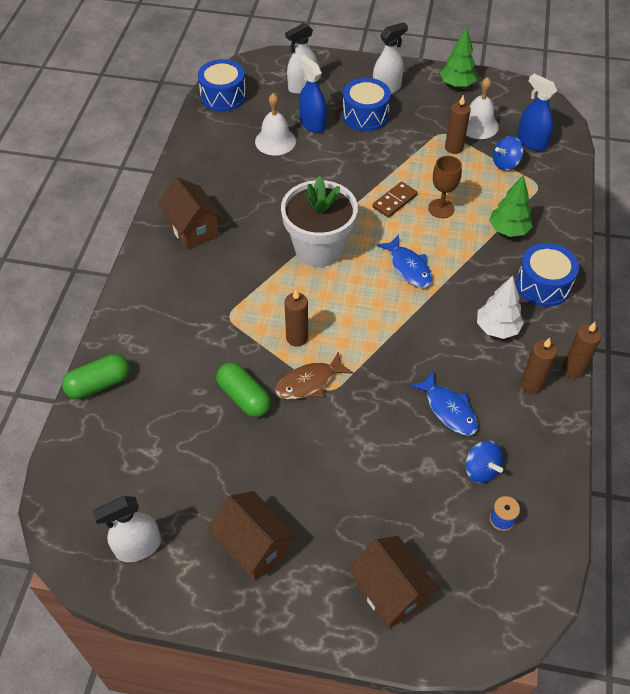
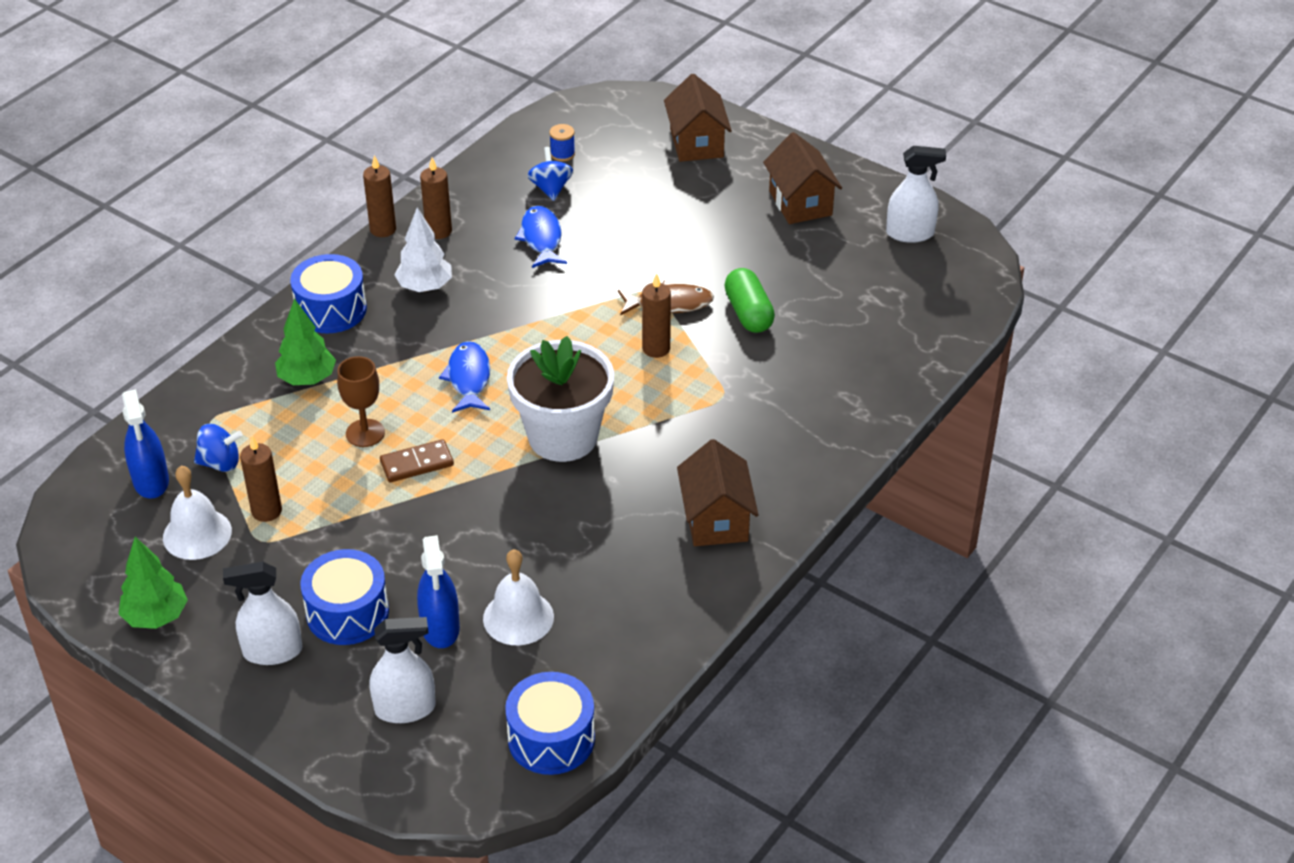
camera: 155 degrees left, 10 degrees down
green capsule [62,354,130,399] -> none

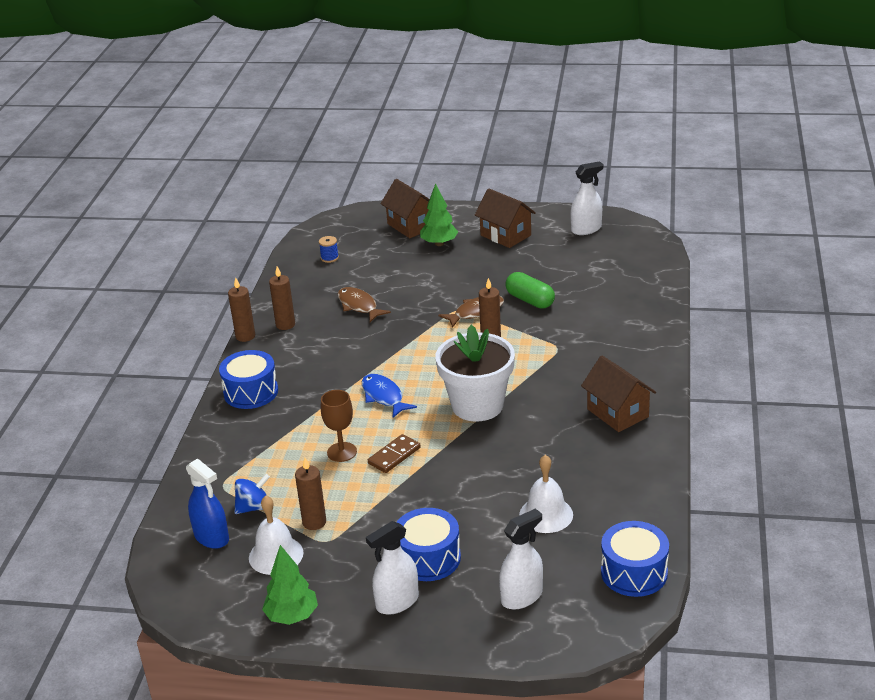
camera: 25 degrees left, 10 degrees down
green tree [275,299,336,385] -> green tree moved to [420,183,458,246]
white tree [394,208,452,292] -> none
blue spray bottle [417,535,460,648] -> none
blue fish [515,206,567,268] -> brown fish [338,287,391,322]
blue spinning top [527,147,573,201] -> none

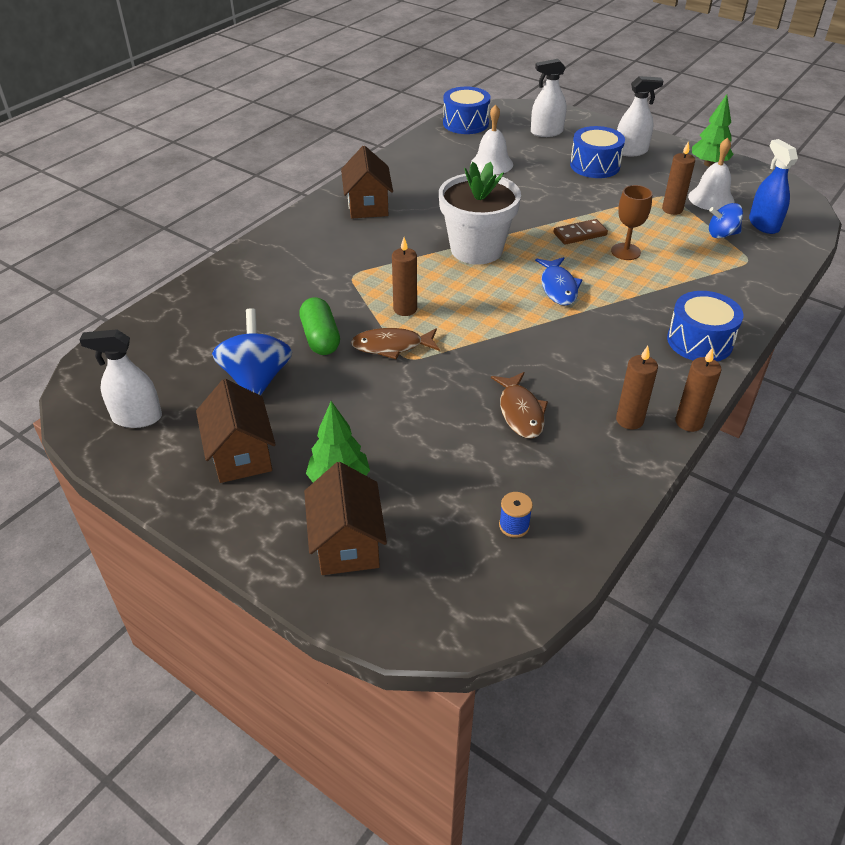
camera: 155 degrees left, 10 degrees up
none -> blue spinning top [212,308,292,396]

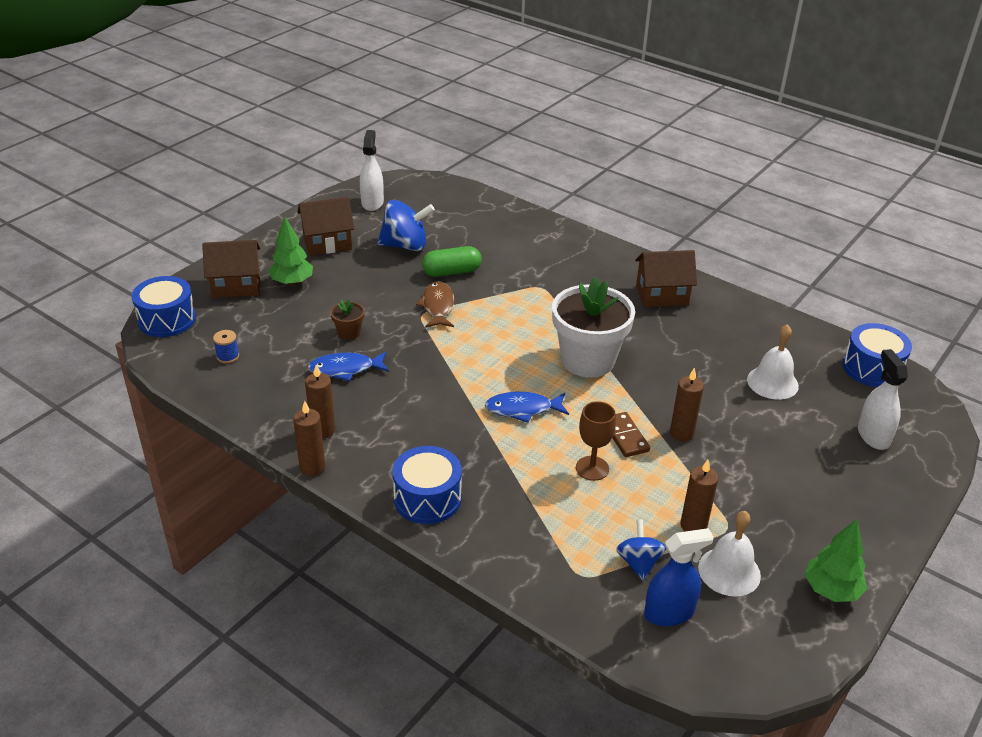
camera: 90 degrees right, 5 degrees down
brown candle [392,237,417,316] -> brown candle moved to [670,368,704,441]
brown fish [491,372,548,439] -> blue fish [308,352,389,381]
blue drum [570,126,625,178] -> blue drum moved to [131,276,196,337]
white spray bottle [617,76,663,156] -> none
none -> brown flower pot [330,299,365,340]

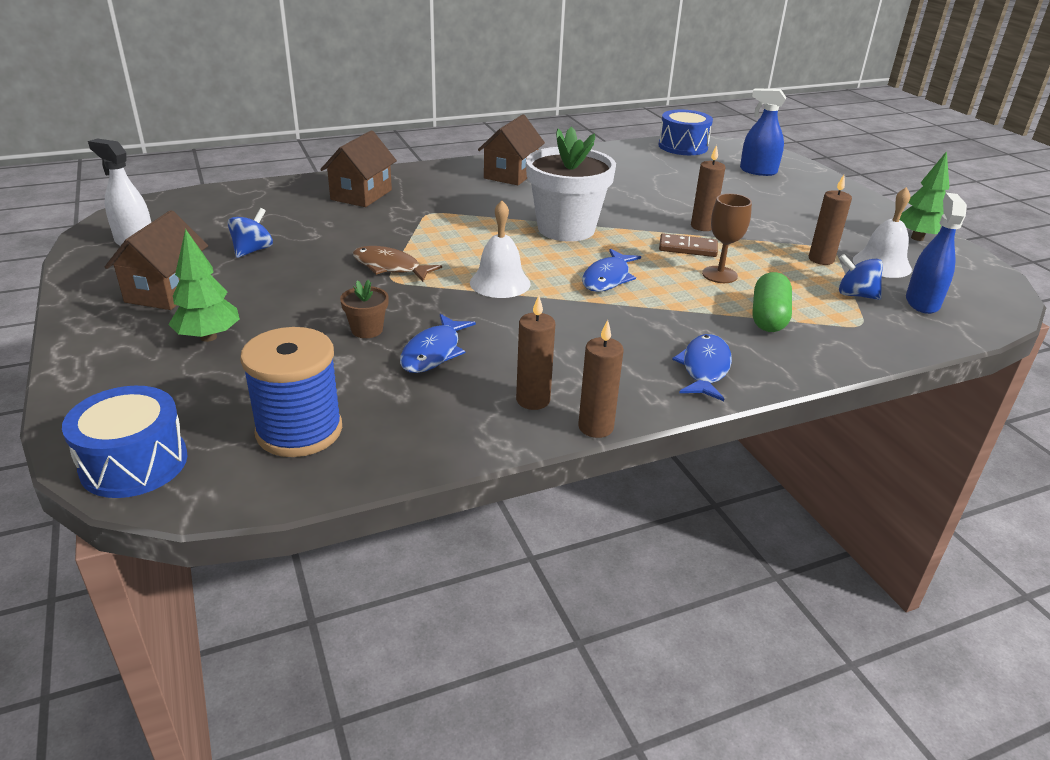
camera: 60 degrees left, 5 degrees down
brown house [202,240,260,298] -> brown house moved to [320,130,397,207]
blue spool [213,330,239,363] -> blue spool [240,327,342,457], size x2.35
blue spinning top [377,200,435,251] -> blue spinning top [227,208,273,258], size x0.61
blue drum [392,446,462,524] -> blue fish [672,334,732,401]
green capsule [422,246,482,277] -> green capsule moved to [752,272,792,332]
white bell [747,324,799,400] -> white bell moved to [470,201,531,298]
white spray bottle [858,349,908,450] -> blue spray bottle [740,88,787,176]

